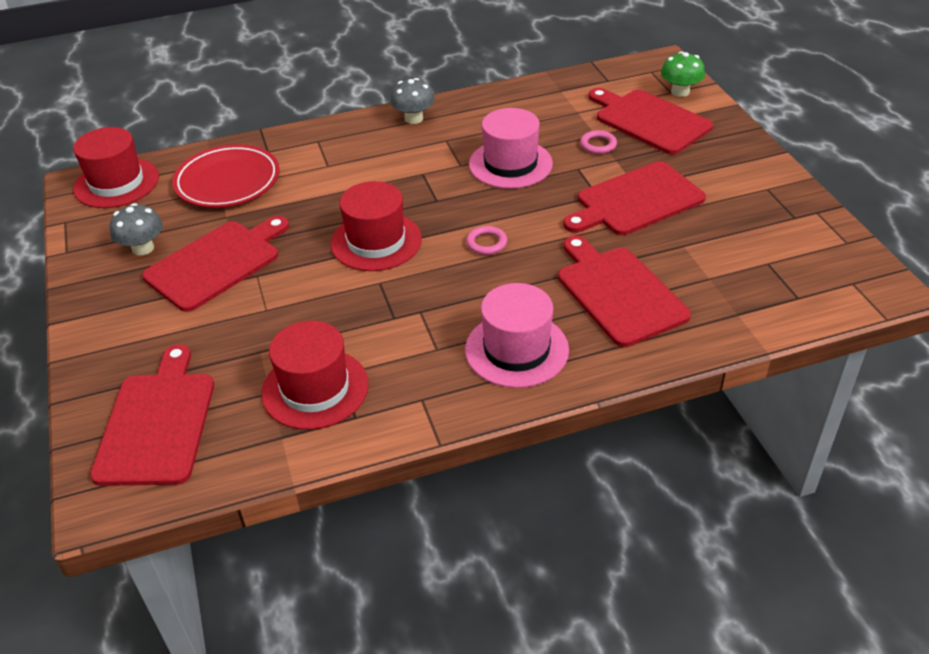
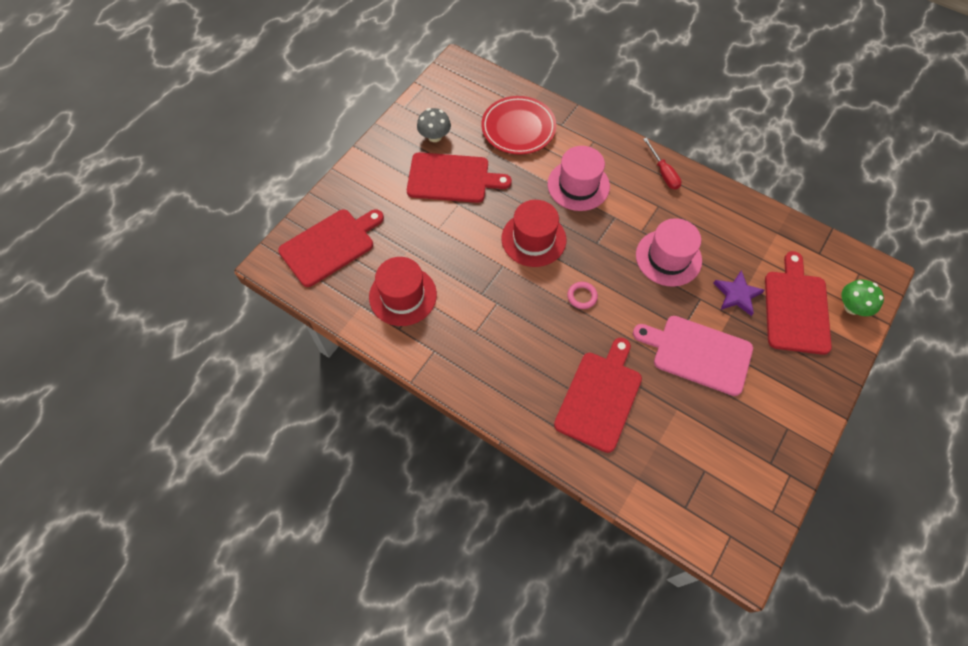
camera: 50 degrees right, 20 degrees up
red hat [73,127,159,208] -> none
grey mushroom [390,78,435,124] -> red screwdriver [643,138,681,190]
pink hat [465,283,569,388] -> pink hat moved to [548,146,610,211]
red cutting board [564,161,706,235] -> pink cutting board [633,316,753,396]
pink ring [580,130,617,154] -> purple star [714,270,765,316]

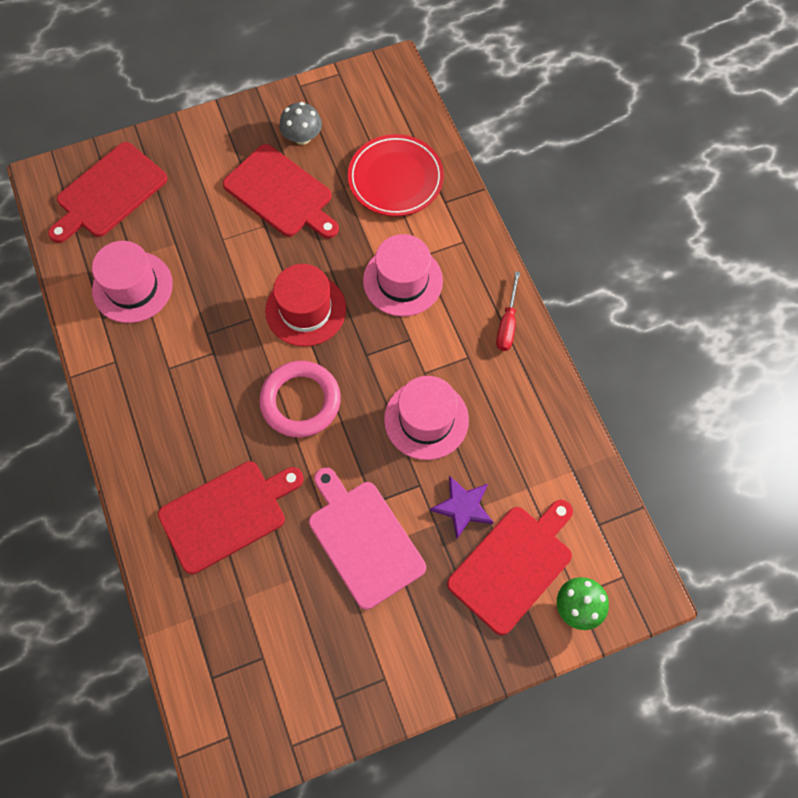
camera: 35 degrees right, 5 degrees up
red cutting board [278,209,384,287] -> red cutting board turned 135 degrees clockwise [48,142,167,243]
red hat [369,257,437,326] -> pink hat [92,241,173,323]
pink ring [567,282,598,309] -> pink ring [259,361,341,437], size x2.16

